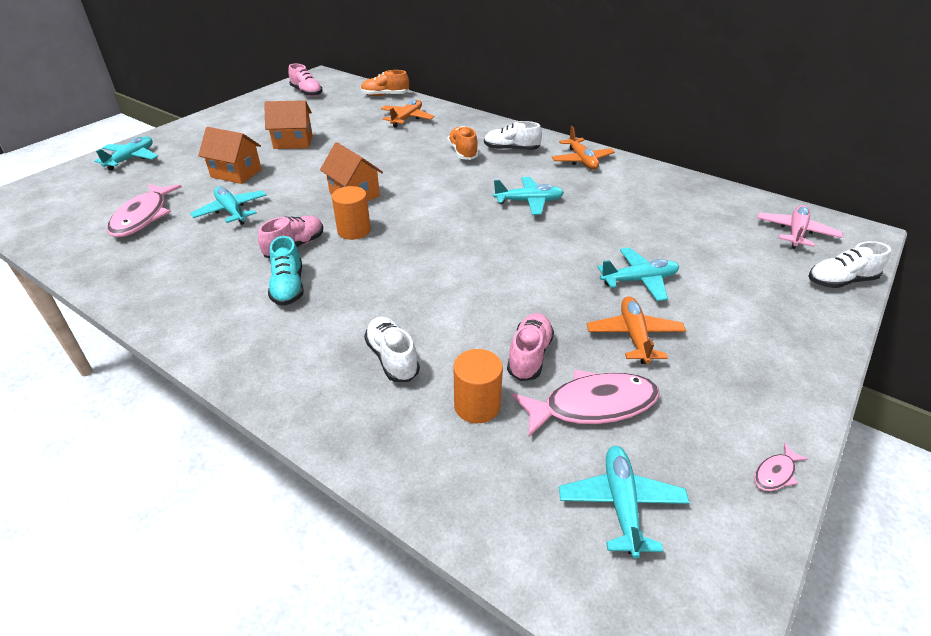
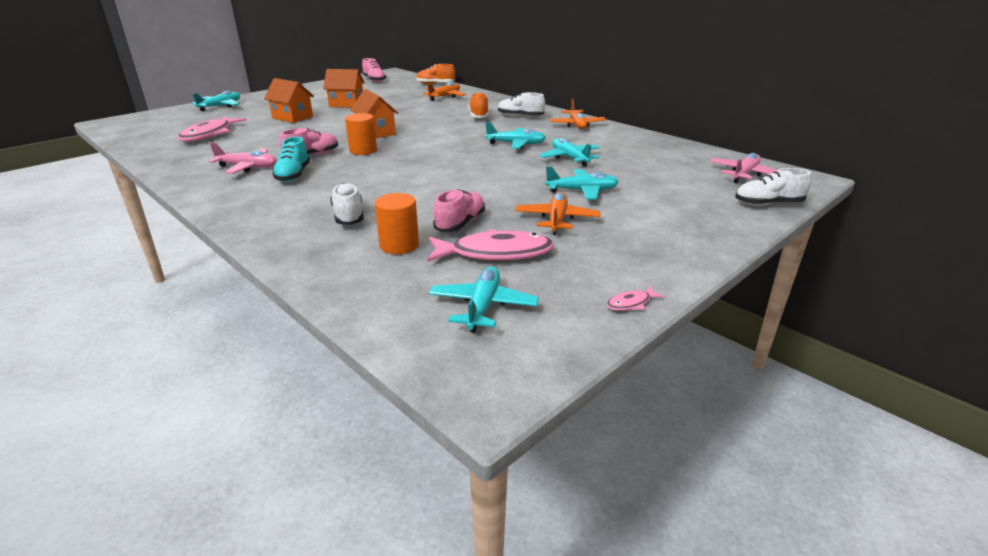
camera: 10 degrees right, 10 degrees down
turquoise plane [190,186,267,225] -> turquoise plane moved to [539,137,599,167]
none -> pink plane [209,142,277,174]

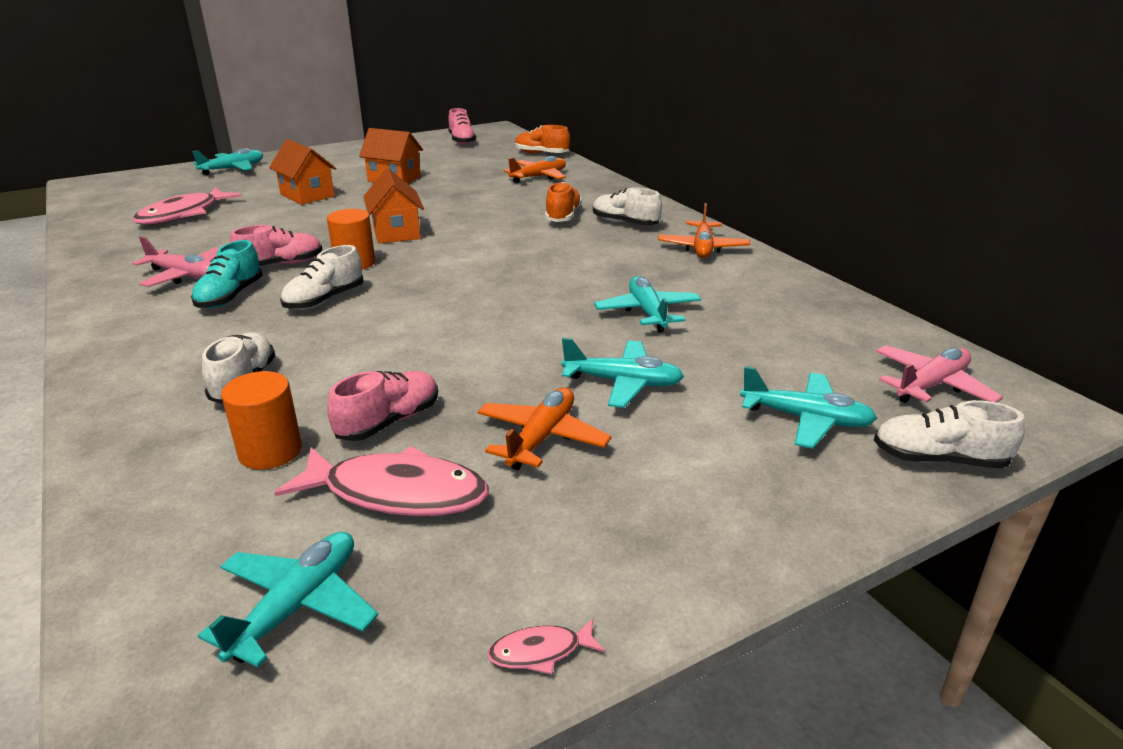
camera: 15 degrees right, 0 degrees up
turquoise plane [485,122,546,149] -> turquoise plane moved to [740,366,877,449]
none -> white shoe [280,245,364,310]

